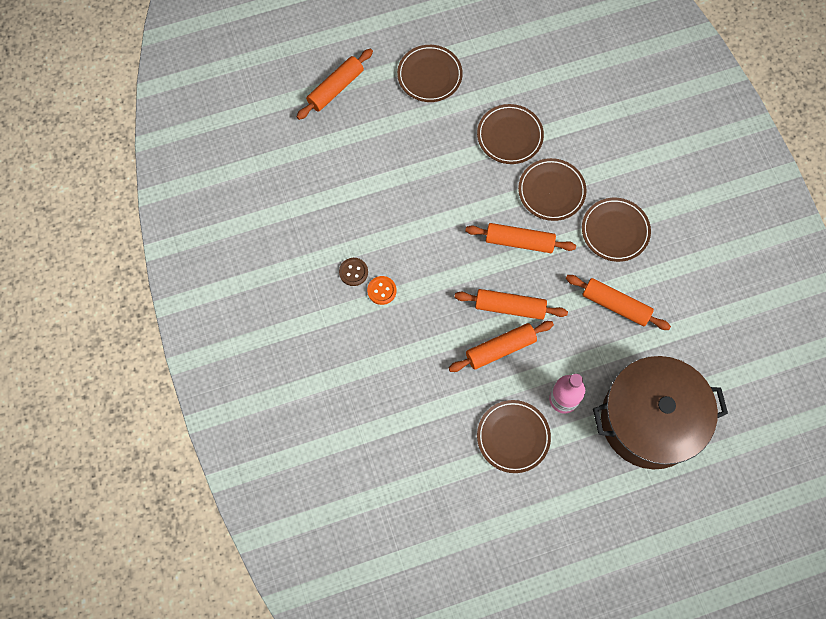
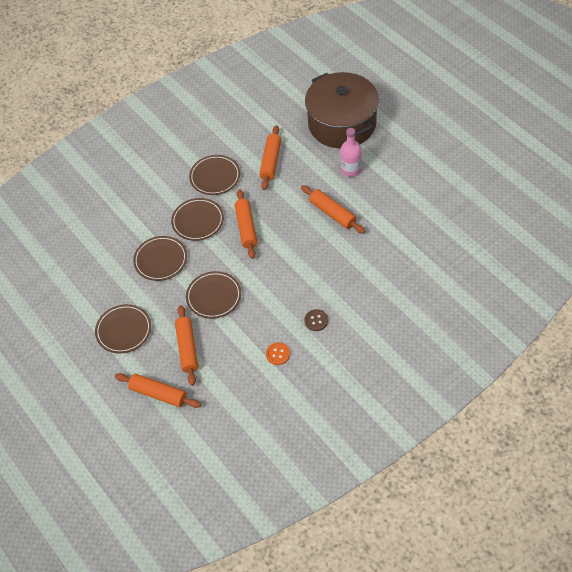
camera: 105 degrees left, 15 degrees down
orange button [367,276,396,305] -> orange button moved to [266,343,290,365]
orange rolling pin [454,289,568,320] -> orange rolling pin moved to [175,305,198,386]
brown plate [477,400,551,473] -> brown plate moved to [186,271,241,319]

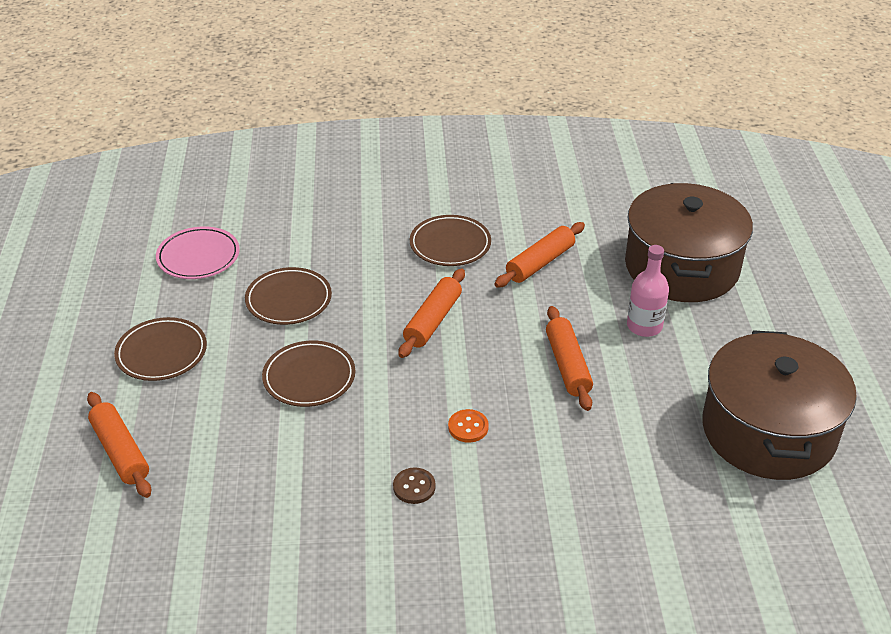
camera: 30 degrees right, 15 degrees down
brown plate [171,198,224,241] -> none
orange rolling pin [175,305,198,386] -> none
orange button [266,343,290,365] -> orange button moved to [448,409,489,442]
none -> pink plate [156,226,240,279]
none -> brown pot [702,330,857,480]

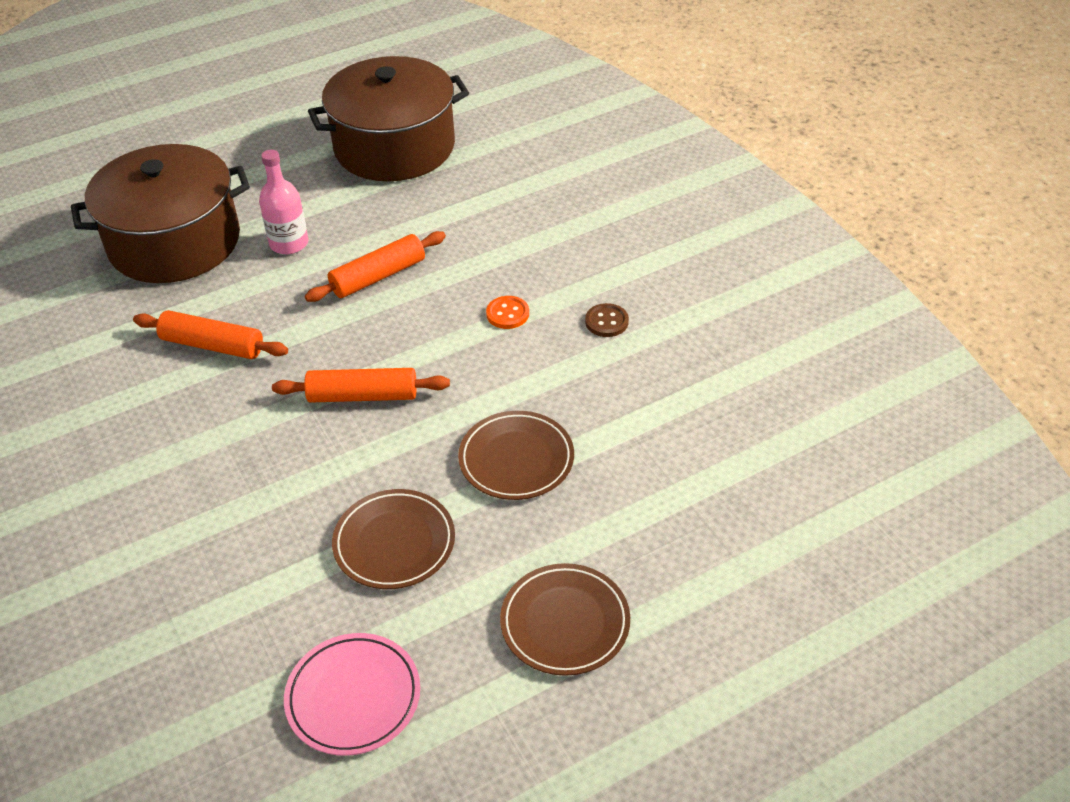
camera: 115 degrees left, 5 degrees up
orange rolling pin [87,392,151,498] -> none
brown plate [410,215,491,266] -> none

